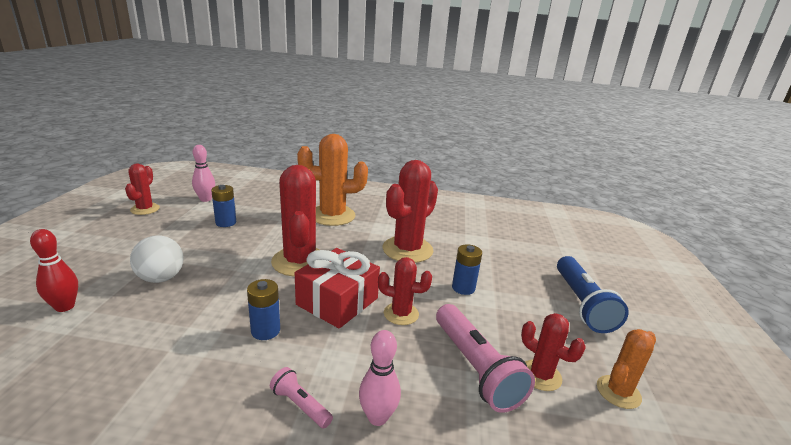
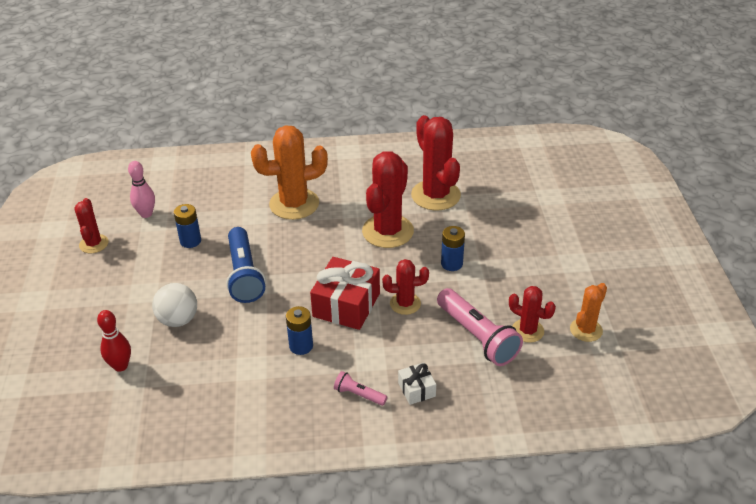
camera: 10 degrees left, 15 degrees up
red cactus [271,165,319,277] -> red cactus moved to [411,115,461,211]
pink bowling pin [359,330,401,426] -> white gift [398,363,436,405]
blue flashlight [557,256,629,333] -> blue flashlight moved to [226,227,266,303]

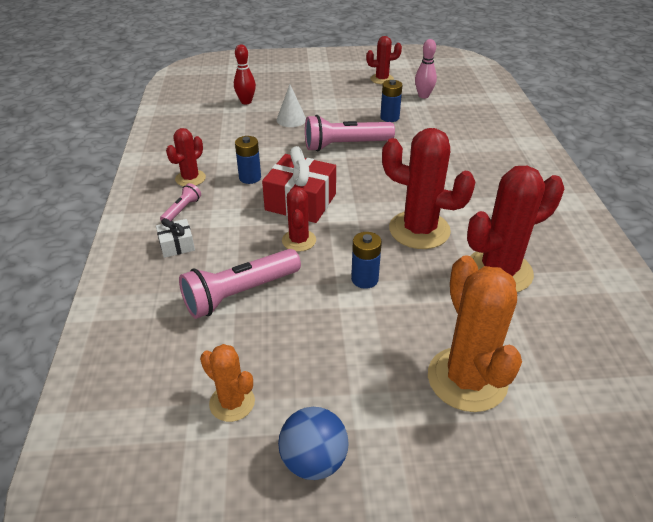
camera: 90 degrees right, 0 degrees up
white ball [152,283,197,327] -> white cone [277,84,306,127]
blue flashlight [226,227,266,303] -> pink flashlight [305,115,395,152]
orange cactus [251,125,328,220] -> orange cactus moved to [428,255,522,412]
red cactus [509,286,556,343] -> red cactus moved to [166,128,206,187]
none -> blue ball [278,407,349,480]

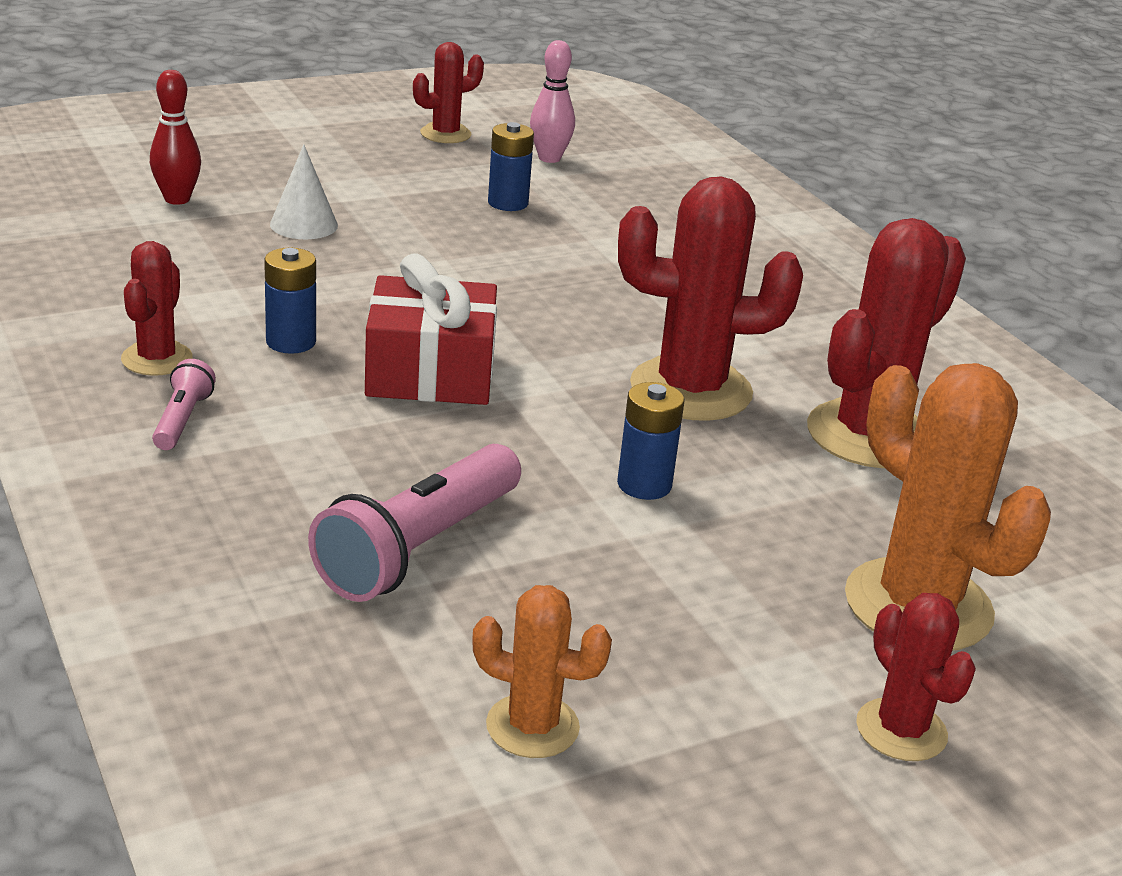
camera: 25 degrees left, 10 degrees down
white gift [156,218,195,258] -> none
blue ball [278,407,349,480] -> none
red cactus [282,187,316,252] -> red cactus moved to [856,593,976,761]
pink flashlight [305,115,395,152] -> none

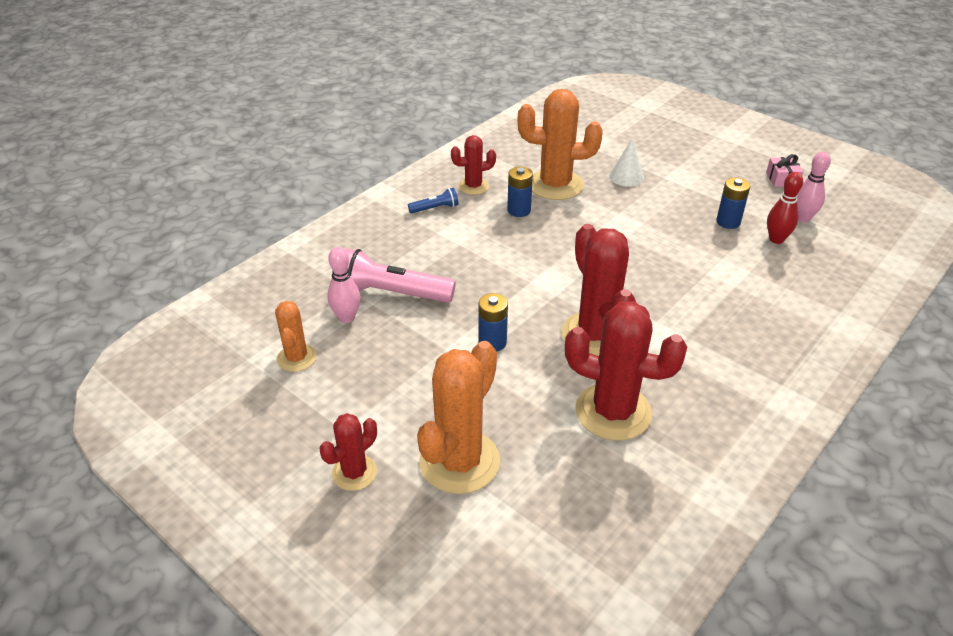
camera: 70 degrees right, 10 degrees up
red bowling pin [150,70,201,205] -> red bowling pin moved to [767,172,803,244]
pink flashlight [152,359,216,450] -> blue flashlight [408,188,458,213]
red gift [365,253,497,405] -> none
red cactus [413,42,484,143] -> pink gift [766,154,803,187]
none -> pink bowling pin [327,247,361,323]
none -> orange cactus [518,89,603,200]

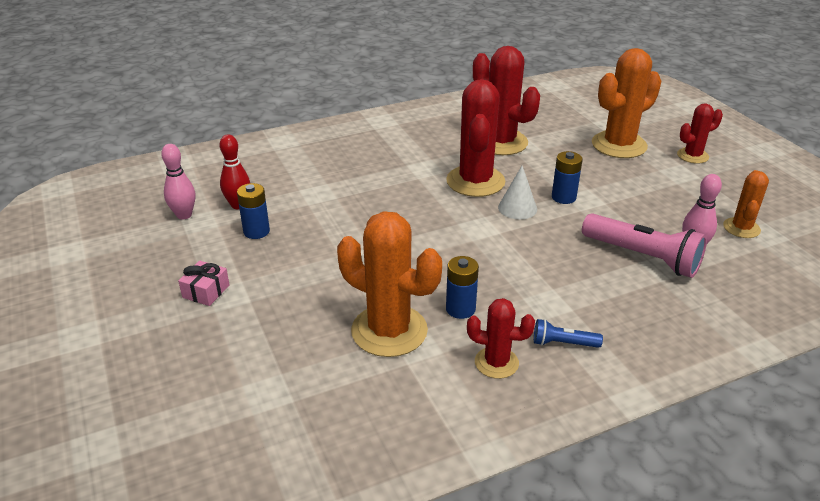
camera: 155 degrees left, 5 degrees down
white cone [609,138,644,187] -> white cone moved to [498,166,537,219]
pink gift [766,154,803,187] -> pink gift moved to [178,261,230,306]

